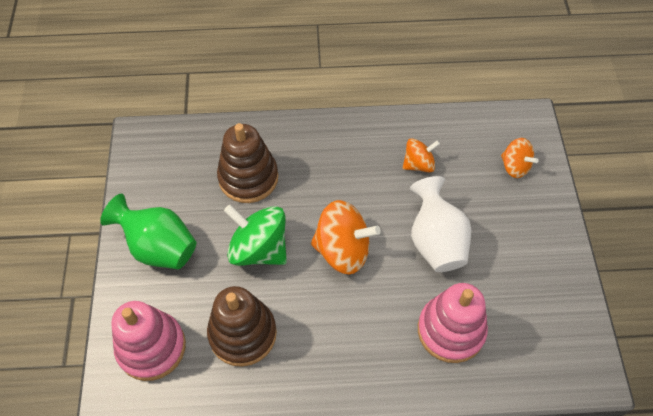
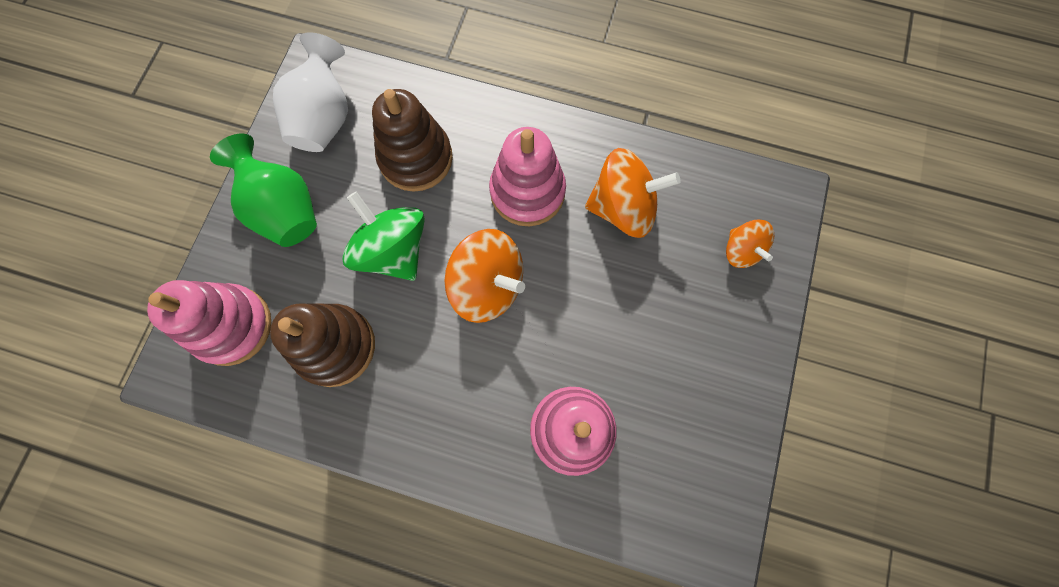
camera: 20 degrees right, 15 degrees up
orange spinning top [402,138,440,173] -> orange spinning top [585,148,681,238], size x1.69
white vase [410,176,471,272] -> white vase moved to [273,32,348,152]
none -> pink stacking toy [489,127,566,226]

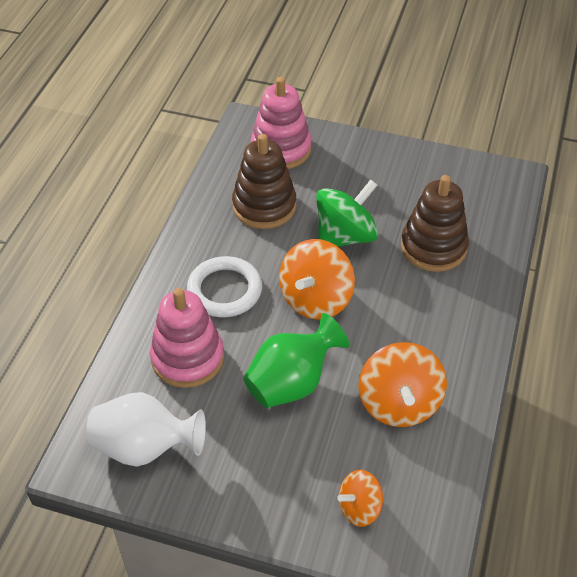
camera: 90 degrees right, 25 degrees down
green vase [210,134,317,247] -> green vase moved to [243,313,349,408]
white vase [273,32,348,152] -> white vase moved to [86,392,206,467]
pink stacking toy [489,127,566,226] -> none
none -> white ring [187,256,262,317]

